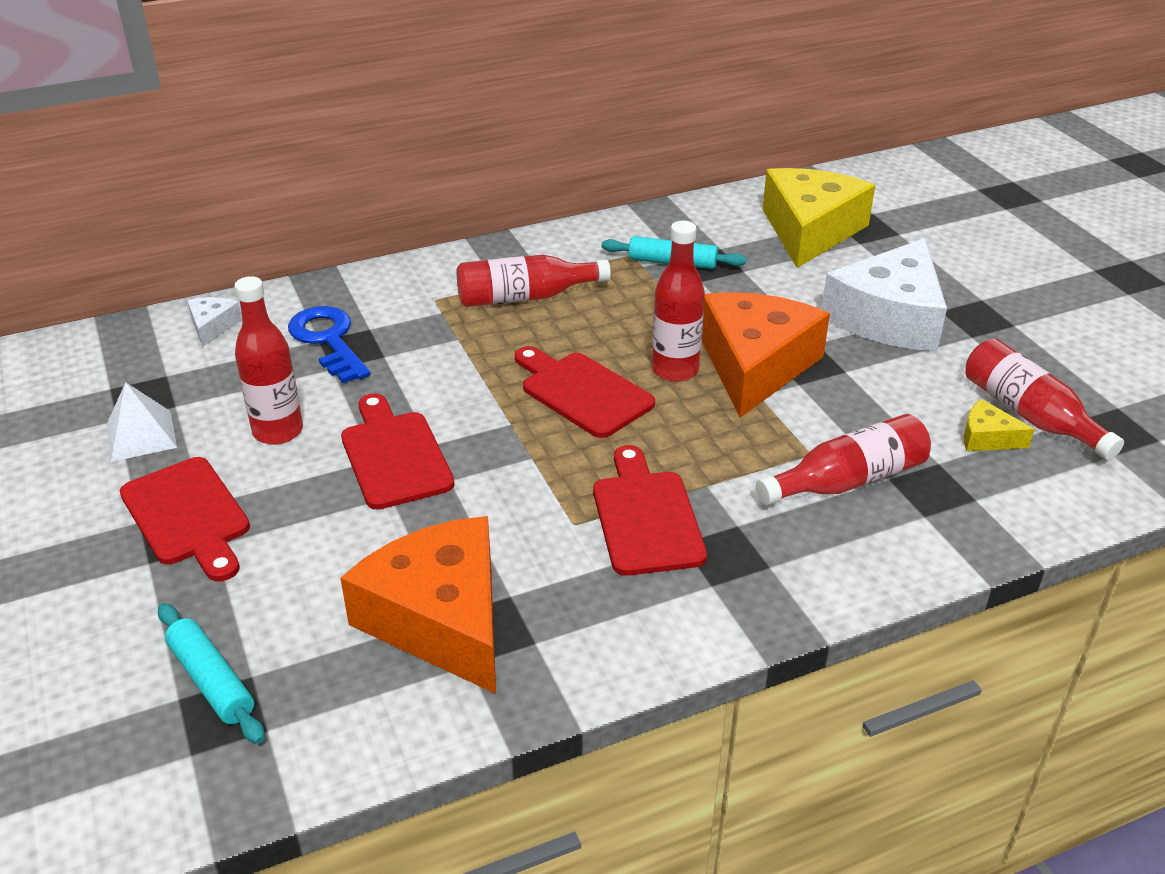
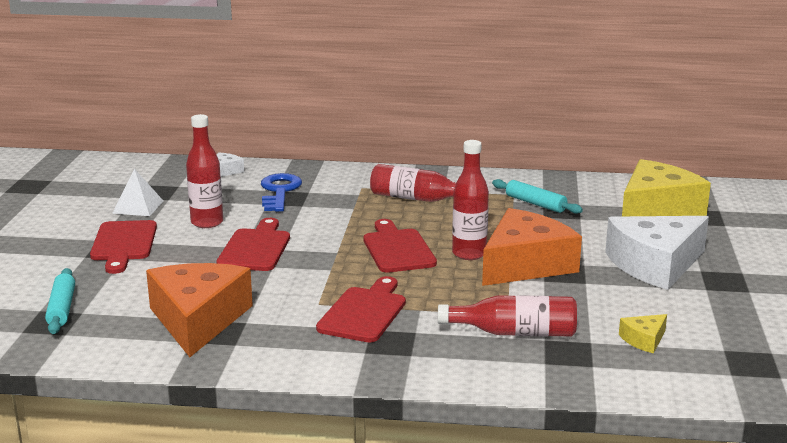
camera: 30 degrees right, 15 degrees down
yellow cheese [964,399,1034,451] -> yellow cheese turned 90 degrees counterclockwise [619,314,667,354]
red bottle [966,338,1124,460] -> none

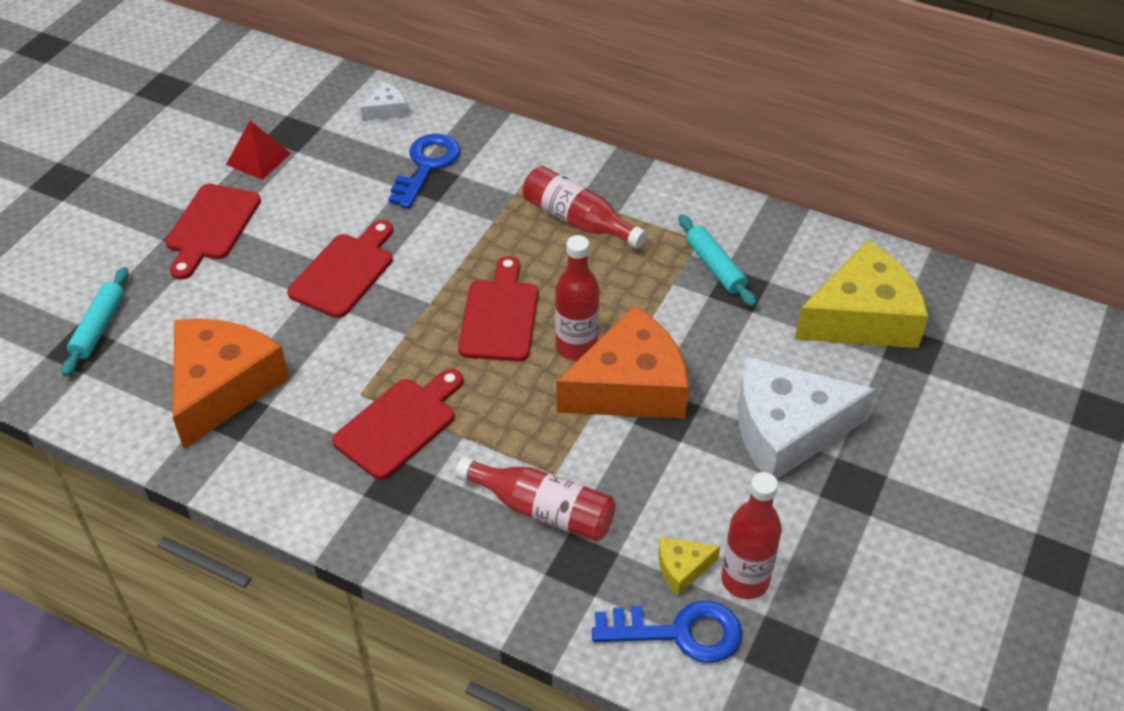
camera: 20 degrees right, 25 degrees up
white pyramid [112,169,163,216] -> red pyramid [226,121,291,180]
red bottle [186,114,223,228] -> red bottle moved to [721,472,782,599]
none -> blue key [592,601,742,663]

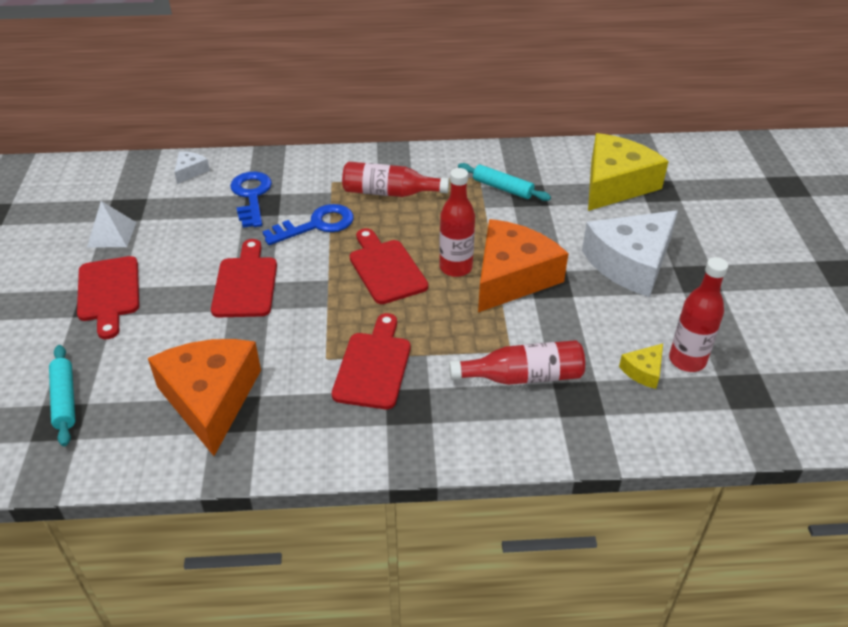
camera: 30 degrees left, 5 degrees down
red pyramid [226,121,291,180] -> white pyramid [87,201,136,247]
blue key [592,601,742,663] -> blue key moved to [262,204,354,245]

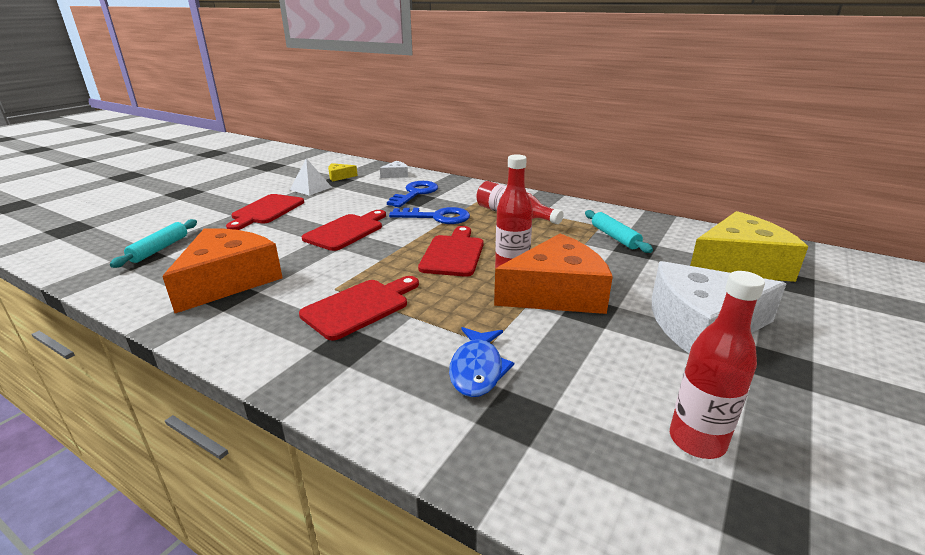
camera: 35 degrees right, 15 degrees down
red bottle [449,340,585,385] -> blue fish [449,327,514,397]
yellow cheese [619,343,663,389] -> yellow cheese moved to [328,163,358,181]

